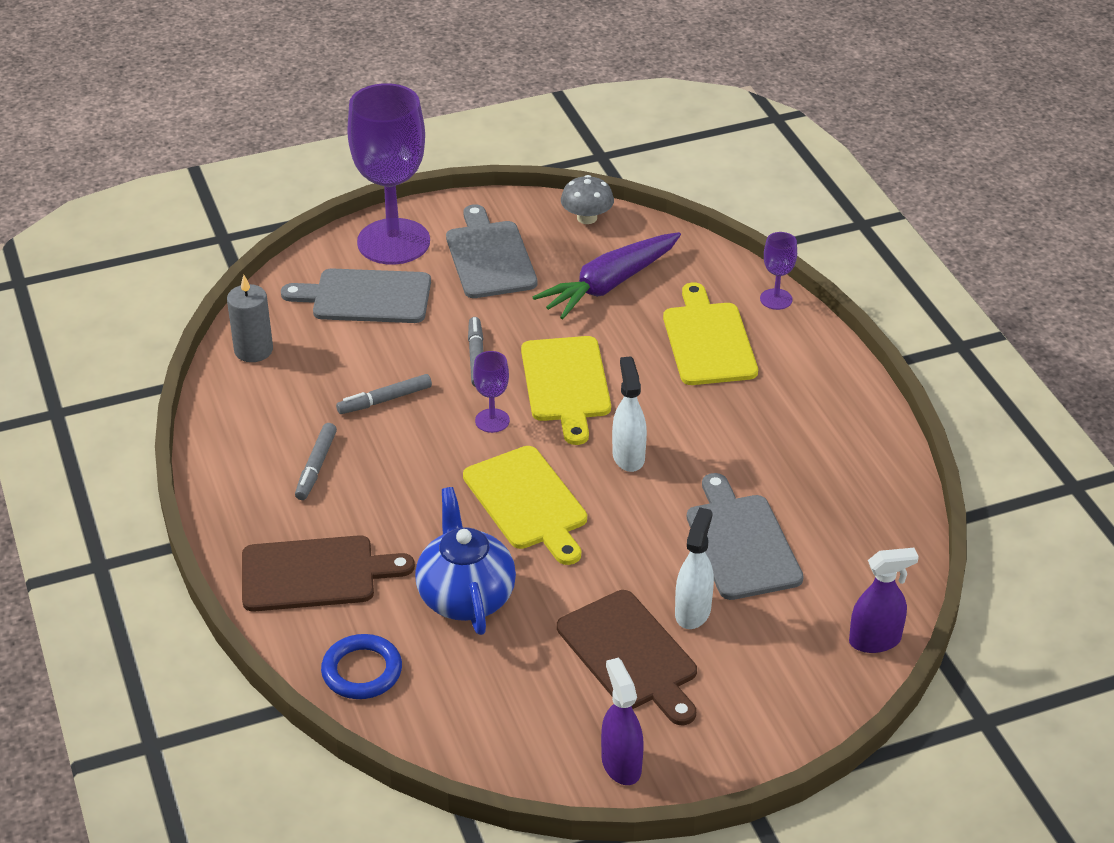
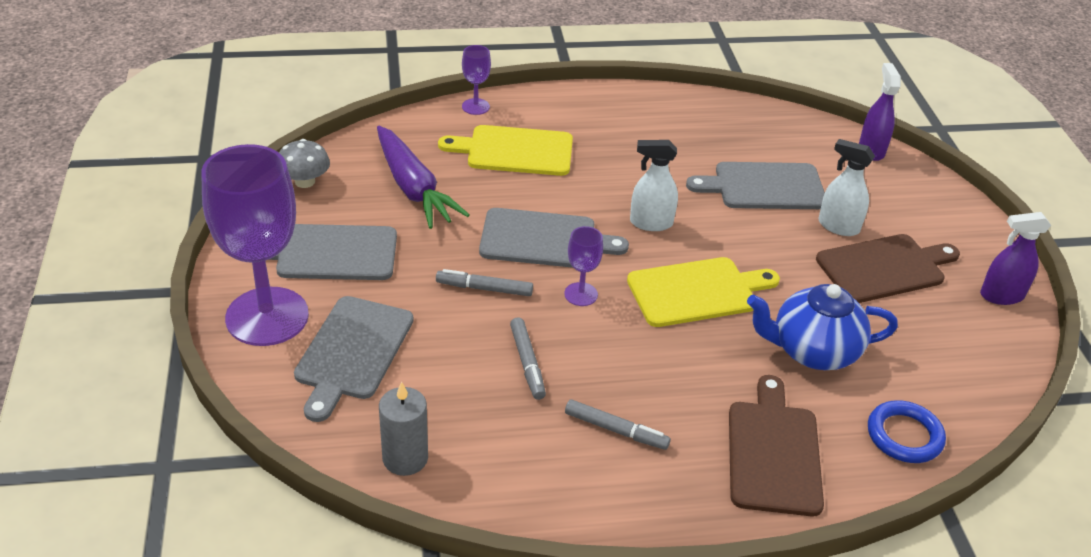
camera: 80 degrees left, 0 degrees up
yellow cutting board [521,336,611,445] -> grey cutting board [479,208,629,268]

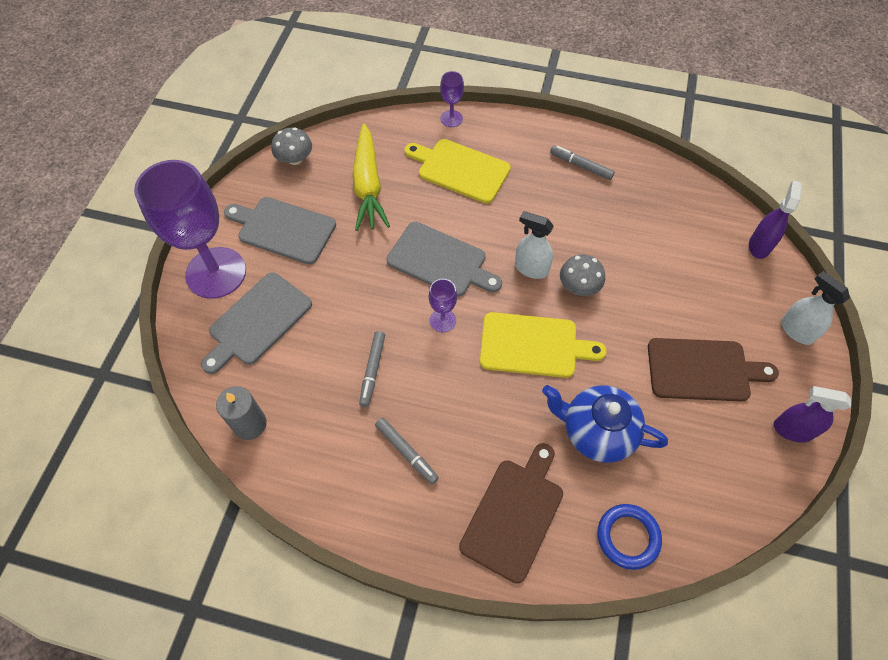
camera: 25 degrees right, 20 degrees up
purple carrot [377,126,469,229] -> yellow carrot [352,123,390,231]
grey marker [436,269,533,296] -> grey marker moved to [550,146,615,180]
grey cutting board [686,162,825,209] -> none
white spray bottle [818,139,875,236] -> white spray bottle moved to [781,271,850,345]
none -> grey mushroom [560,254,605,296]

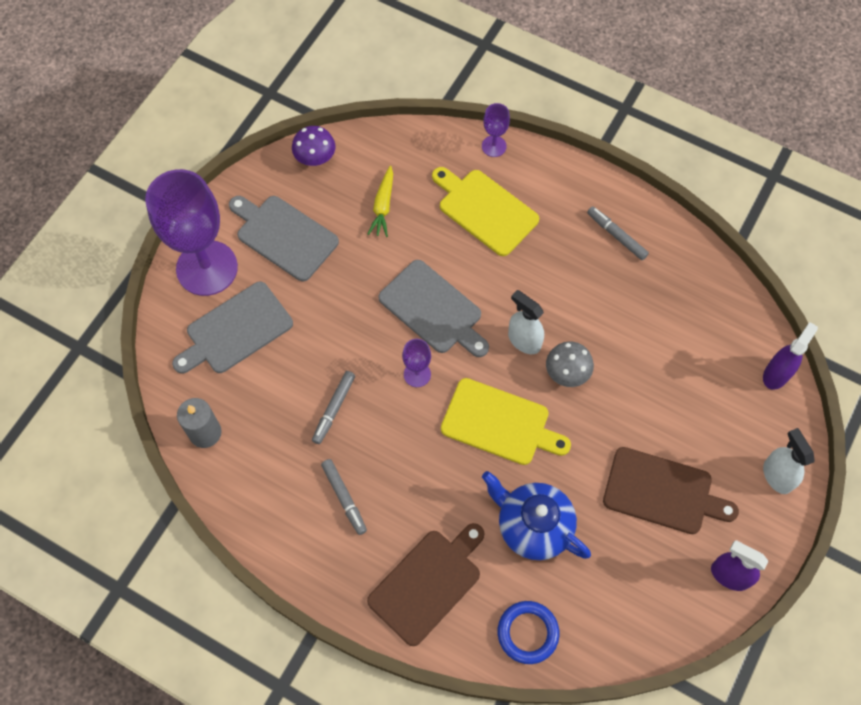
camera: 15 degrees right, 5 degrees up
grey mushroom [271,128,312,165] -> purple mushroom [292,126,335,166]
yellow carrot [352,123,390,231] -> yellow carrot [367,166,393,237], size x0.56

